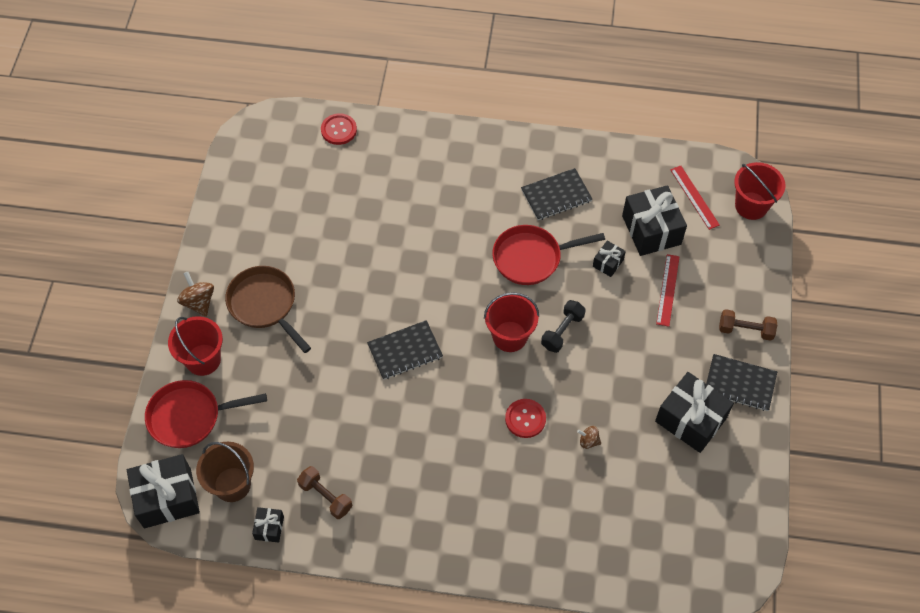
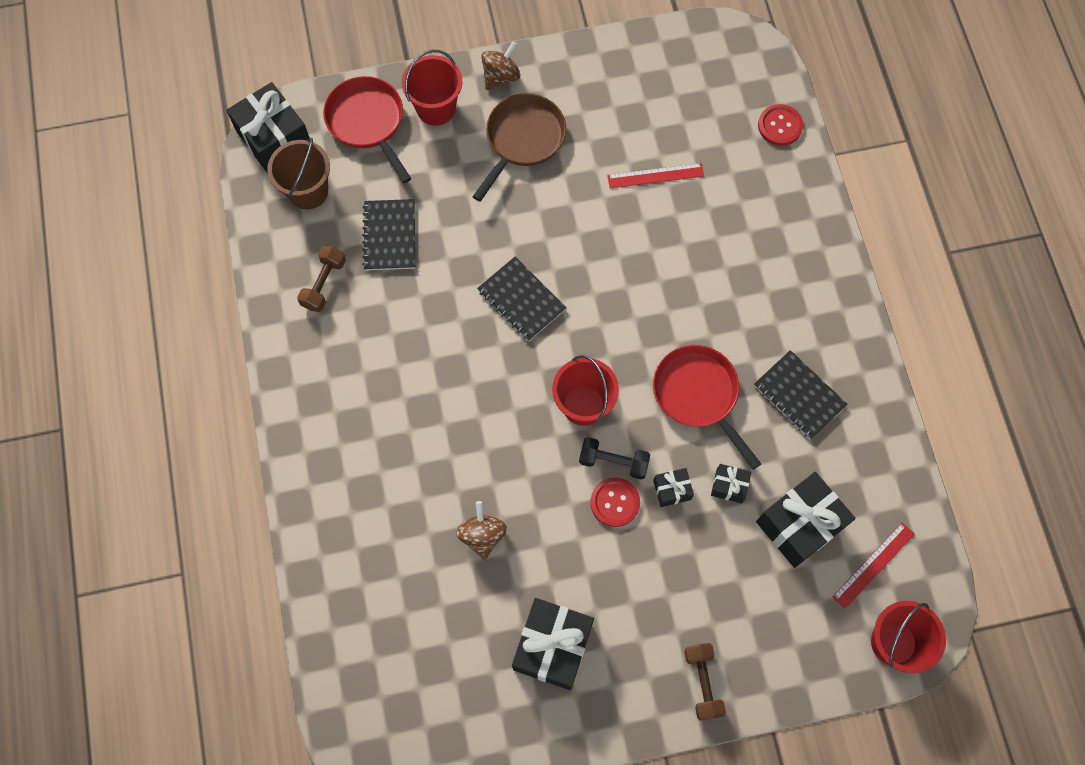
camera: 70 degrees right, 10 degrees up
black gift [252,507,284,543] -> black gift moved to [653,468,694,507]
red button [505,399,546,438] -> red button moved to [590,477,640,527]
brown spinning top [577,426,601,449] -> brown spinning top [456,501,507,560], size x1.66
red ruler [656,254,680,327] -> red ruler moved to [607,163,704,189]
black notebook [706,354,777,411] -> black notebook moved to [362,199,415,270]

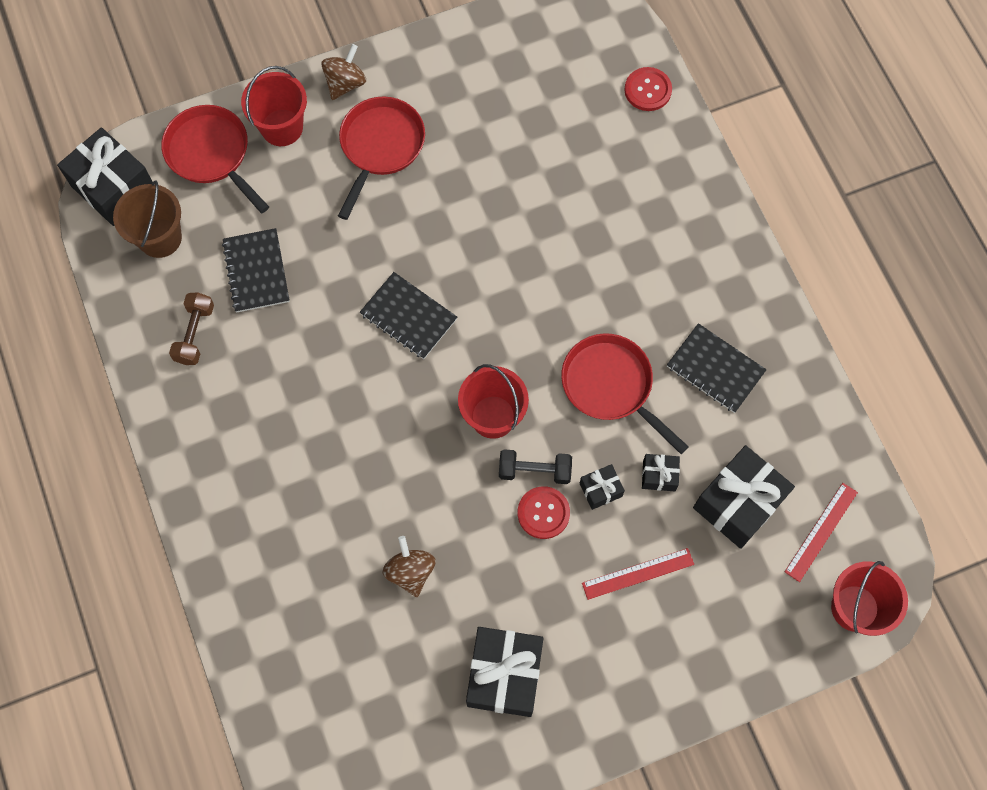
camera: 10 degrees left, 0 degrees up
brown pan [472,93,566,202] -> red pan [338,96,425,220]
red ruler [607,163,704,189] -> red ruler moved to [582,548,694,600]
brown dumbbell [684,643,726,721] -> none

